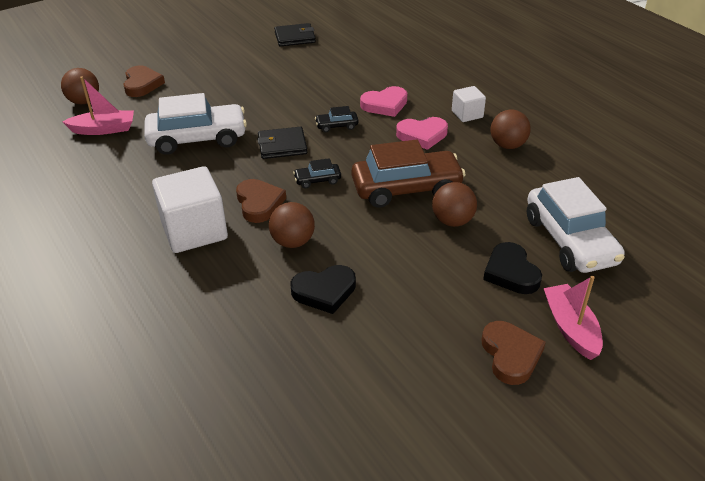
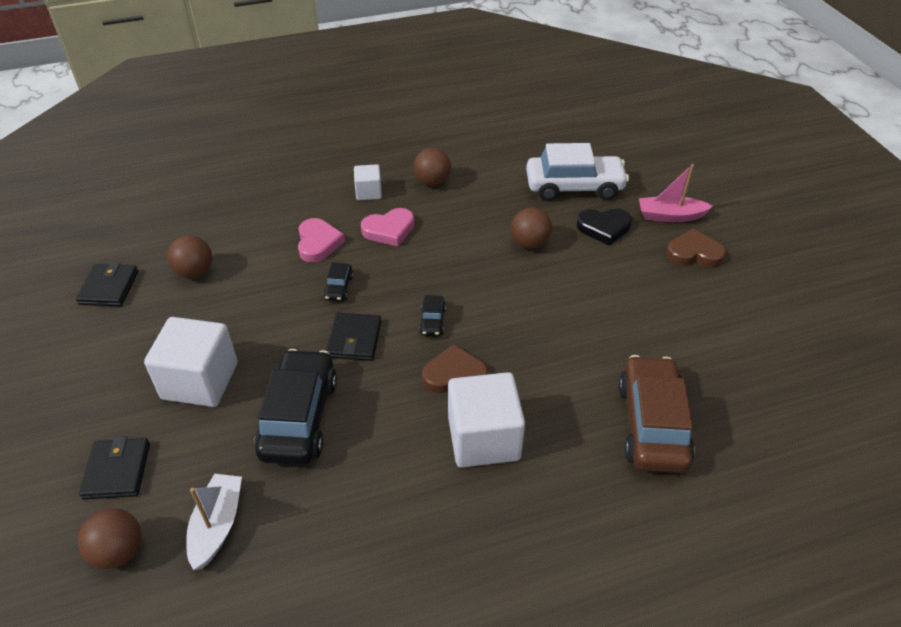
camera: 75 degrees left, 5 degrees up
pink boat [62,76,134,135] -> white boat [186,474,242,570]
brown heart [123,66,165,97] -> black wallet [79,436,150,500]
white car [144,93,247,155] -> black car [254,349,337,465]
brown ball [269,202,315,248] -> brown ball moved to [167,235,212,278]
black heart [290,265,356,314] -> none
brown car [352,140,466,208] -> brown car moved to [618,355,695,473]
pink heart [396,117,448,150] -> pink heart turned 60 degrees clockwise [361,208,414,246]
none -> white cube [144,317,238,407]

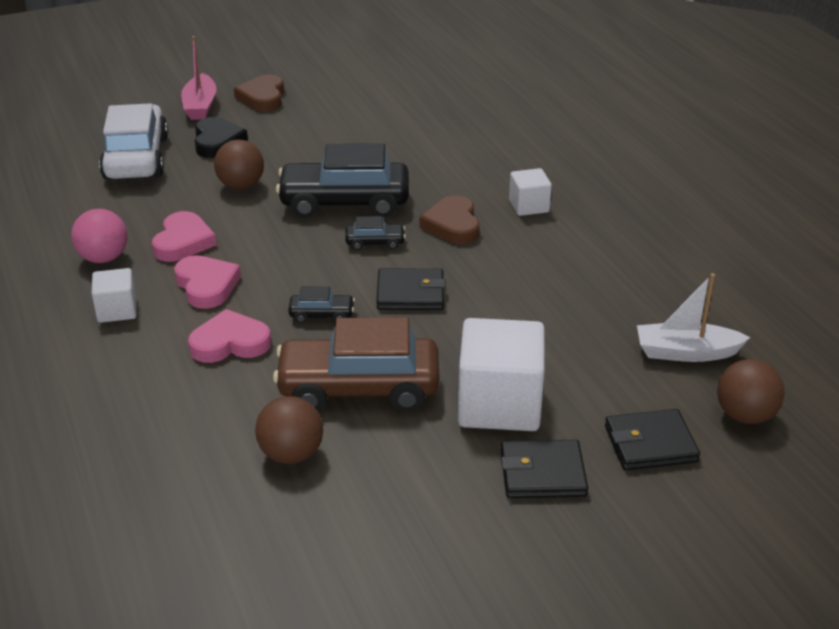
camera: 95 degrees left, 10 degrees down
black wallet [76,262,138,306] -> black wallet moved to [501,440,588,498]
black car [254,349,337,465] -> black car moved to [276,143,409,218]
brown ball [413,148,451,186] -> pink ball [71,209,128,263]
white cube [448,372,525,468] -> white cube [509,168,552,216], size x0.53
brown car [618,355,695,473] -> brown car moved to [273,317,439,411]
none -> pink heart [152,211,217,262]

